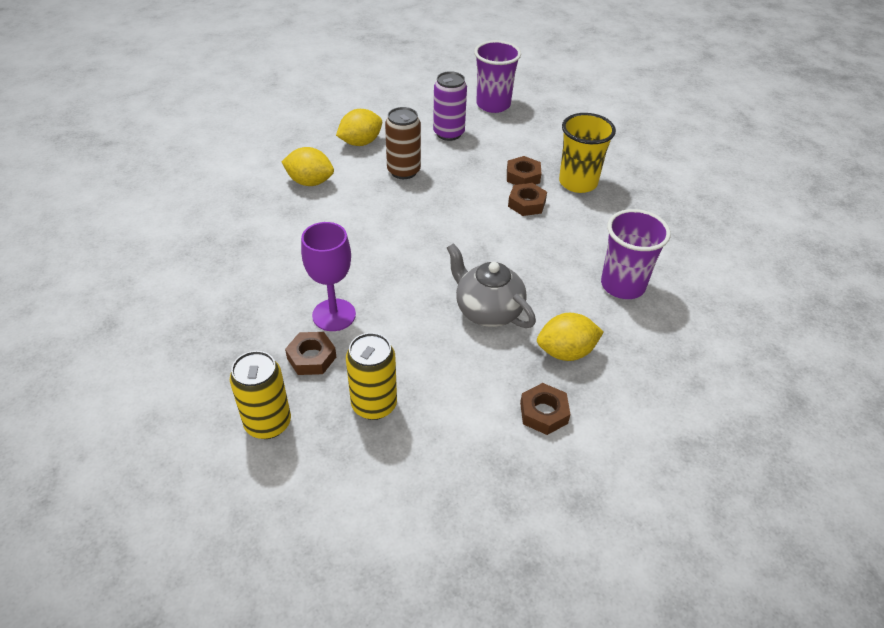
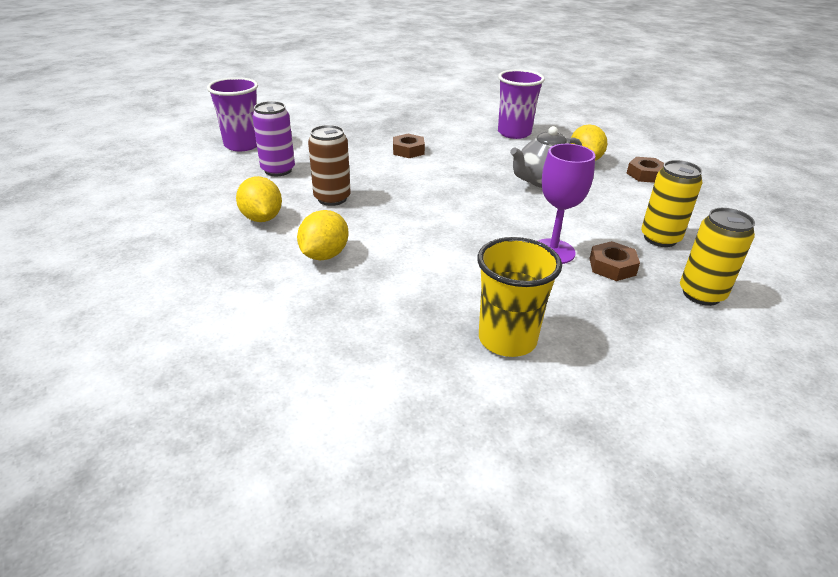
camera: 80 degrees left, 10 degrees down
brown nut [507,156,541,185] -> none
yellow cup [559,113,616,193] -> yellow cup moved to [477,237,562,357]

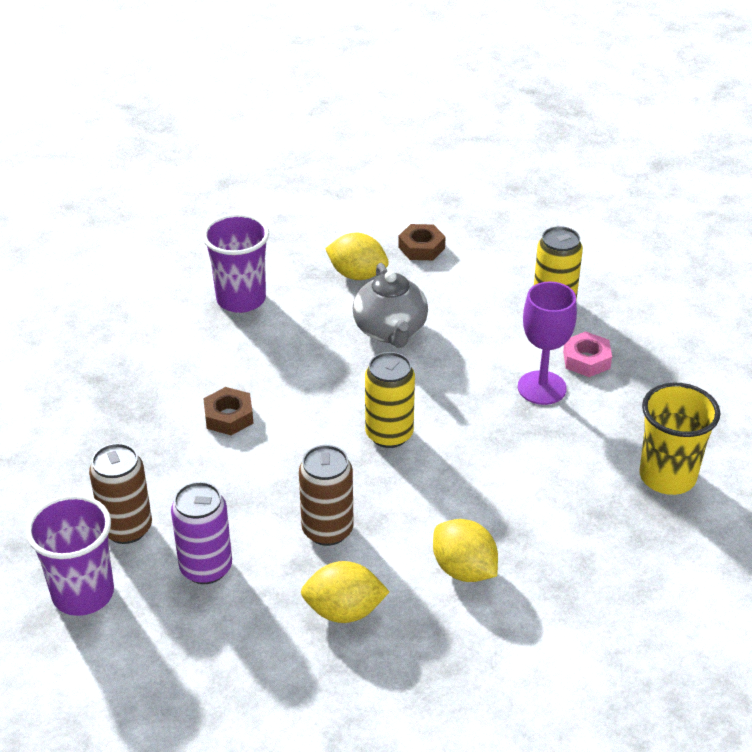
camera: 65 degrees left, 5 degrees up
brown nut [589,241,640,281] -> pink nut [563,331,612,377]
yellow can [680,208,755,306] -> yellow can moved to [365,352,415,448]
none -> brown can [89,443,152,544]

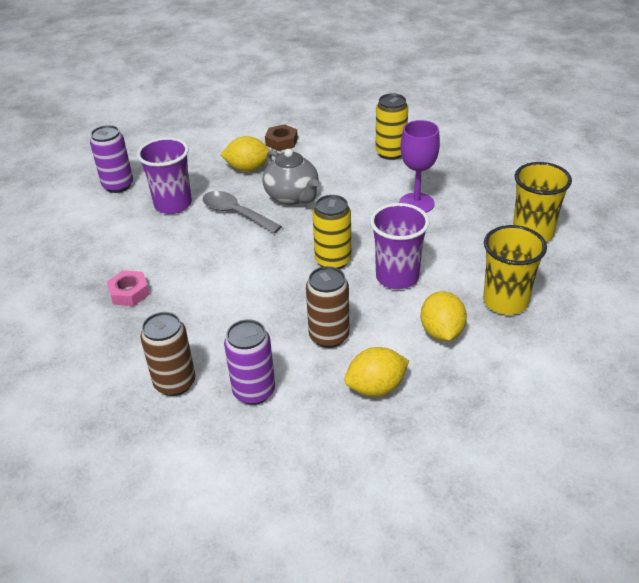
camera: 20 degrees left, 0 degrees up
purple cup [26,495,114,616] -> purple cup moved to [370,203,430,289]
brown nut [203,387,254,435] -> none
yellow lemon [433,519,498,582] -> yellow lemon turned 60 degrees clockwise [421,291,467,341]
pink nut [563,331,612,377] -> pink nut moved to [107,270,150,306]
none -> purple can [90,125,133,193]
none -> grey spoon [202,191,282,233]
none -> yellow cup [483,225,547,315]

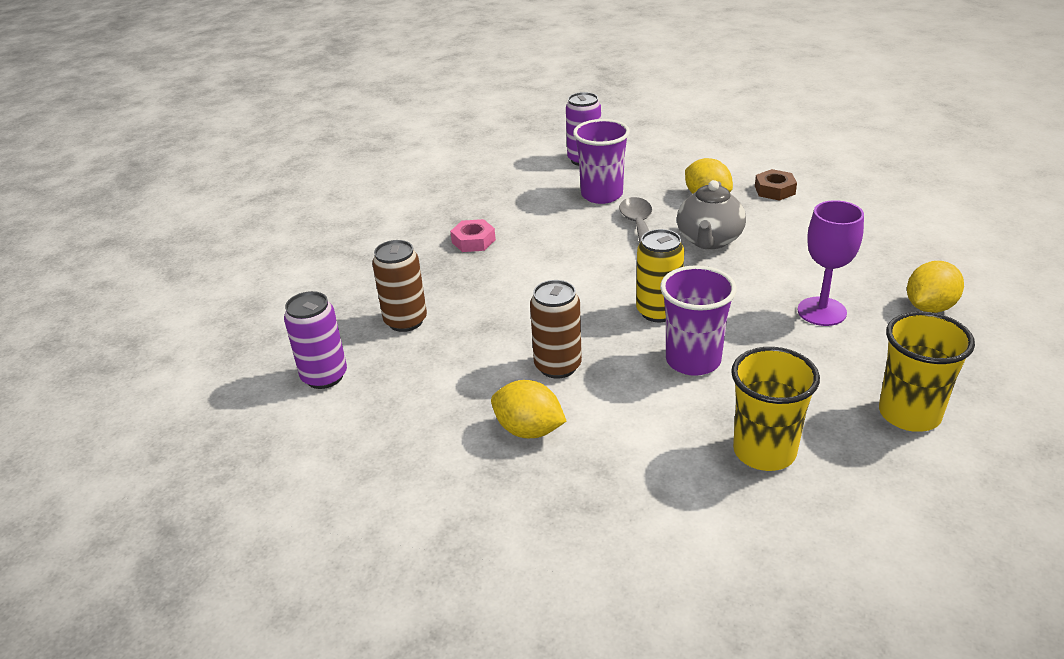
camera: 50 degrees right, 5 degrees down
purple can [224,319,275,405] -> purple can moved to [284,291,347,389]
yellow can [376,93,408,160] -> none
yellow lemon [421,291,467,341] -> yellow lemon moved to [907,261,964,313]

